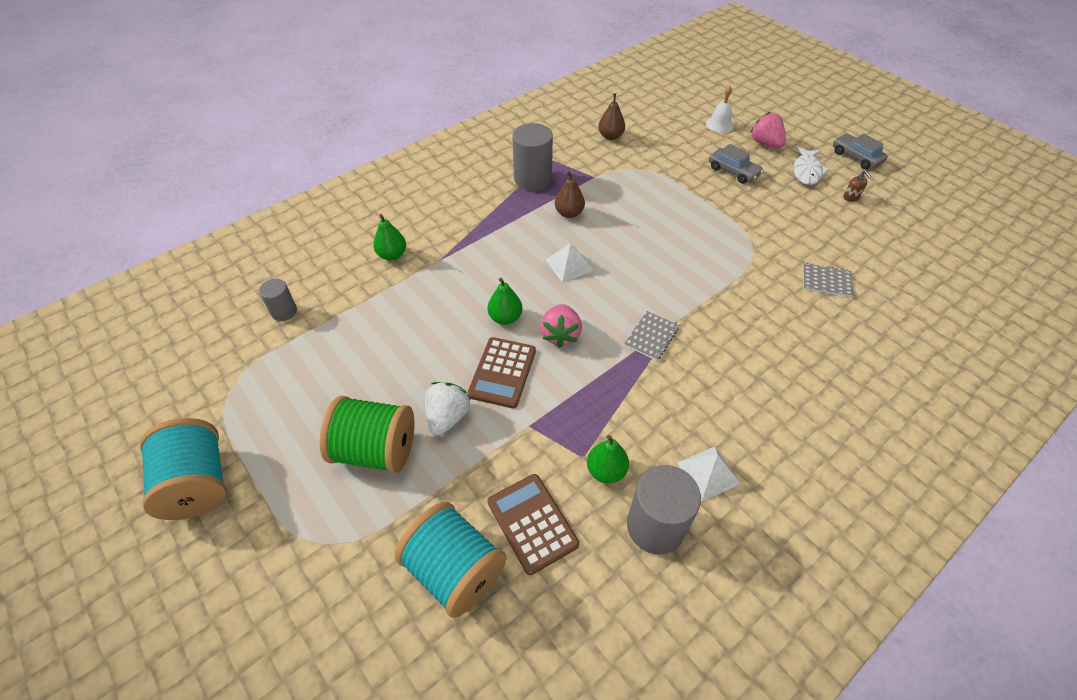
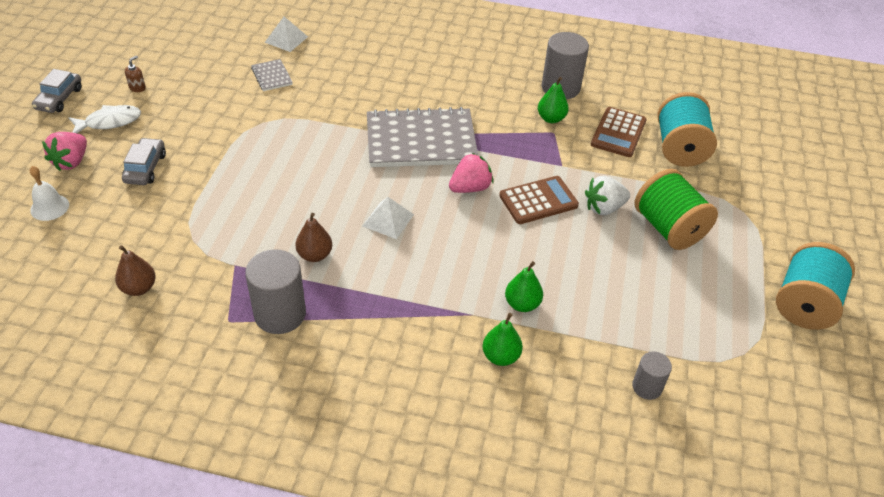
camera: 130 degrees left, 5 degrees down
green pear [487,278,523,325] -> green pear moved to [505,261,543,312]
grey notebook [624,311,679,361] -> grey notebook [367,107,478,167], size x2.35
white pyramid [677,447,741,502] -> white pyramid moved to [264,17,308,52]

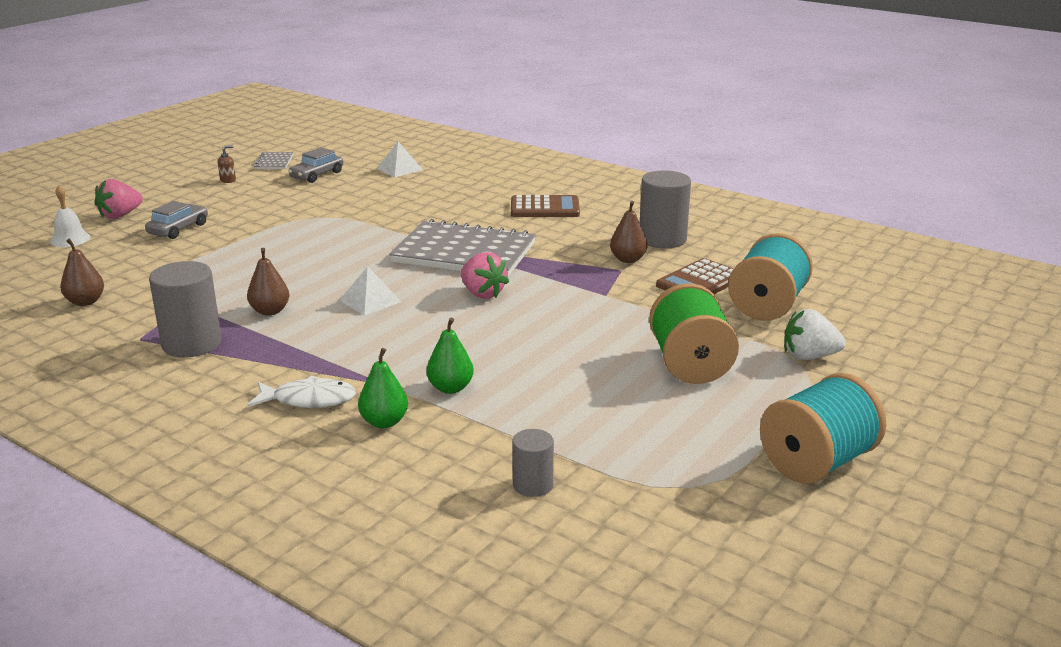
camera: 25 degrees right, 20 degrees down
grey car [32,69,81,113] -> grey car moved to [288,147,344,183]
white fish [68,105,141,133] -> white fish moved to [248,375,356,408]
grey notebook [251,59,293,91] -> grey notebook moved to [254,152,293,169]
pink strawberry [449,153,493,193] -> pink strawberry turned 60 degrees clockwise [461,252,509,299]
brown calculator [499,176,579,224] -> brown calculator moved to [511,195,580,217]
green pear [538,77,569,123] -> brown pear [610,201,648,263]
white strawberry [585,176,630,215] -> white strawberry moved to [784,309,846,360]

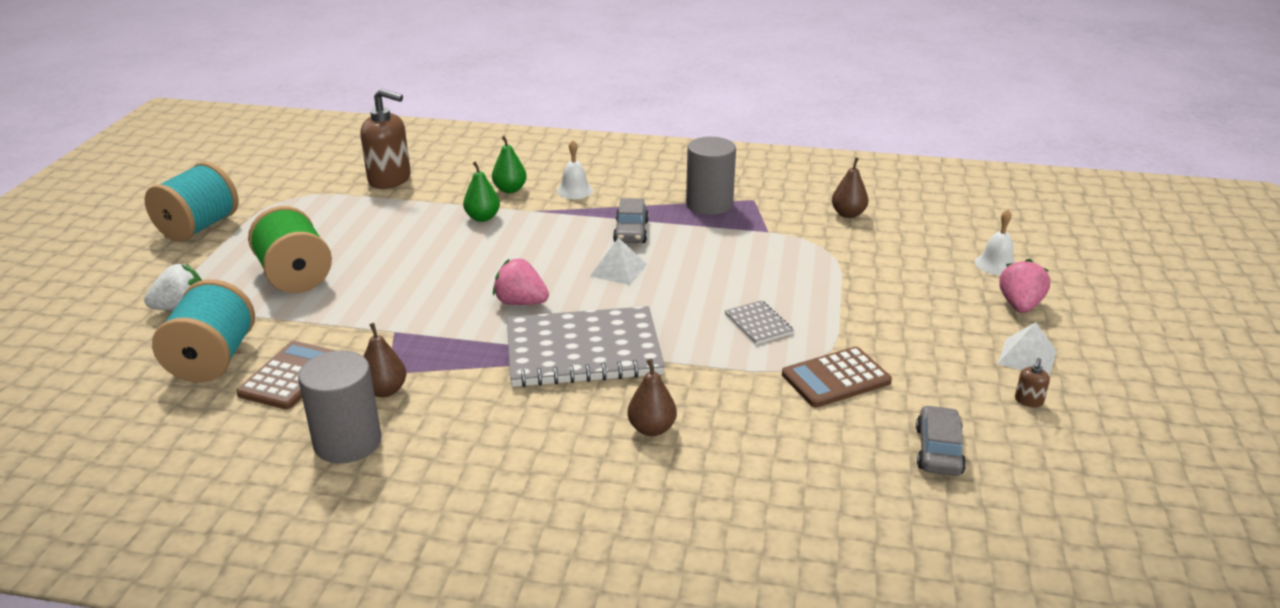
camera: 155 degrees right, 5 degrees up
grey car [145,201,208,239] -> grey car moved to [613,198,649,243]
brown pear [247,248,289,315] -> brown pear moved to [628,359,677,436]
white fish [248,375,356,408] -> white bell [557,140,593,199]
grey notebook [254,152,293,169] -> grey notebook moved to [725,300,794,344]
white pyramid [377,141,423,177] -> white pyramid moved to [998,322,1056,377]
brown calculator [511,195,580,217] -> brown calculator moved to [782,347,892,408]
grey cylinder [512,429,554,497] -> brown soap dispenser [360,89,411,189]

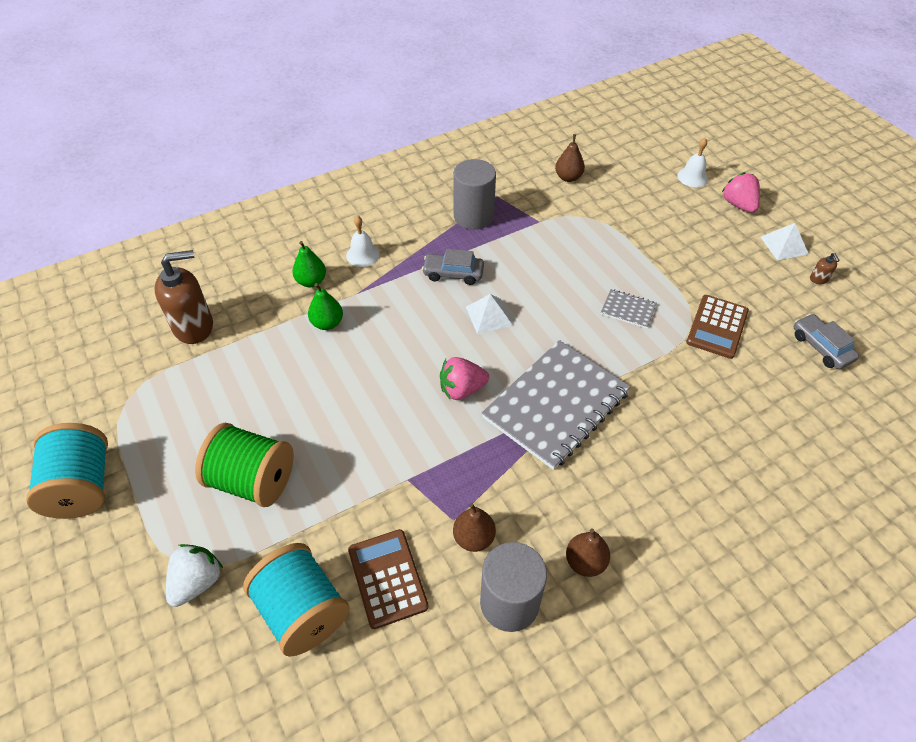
camera: 40 degrees left, 20 degrees up
grey car [613,198,649,243] -> grey car turned 135 degrees clockwise [422,249,484,285]
brown pear [628,359,677,436] -> brown pear moved to [566,528,610,577]

